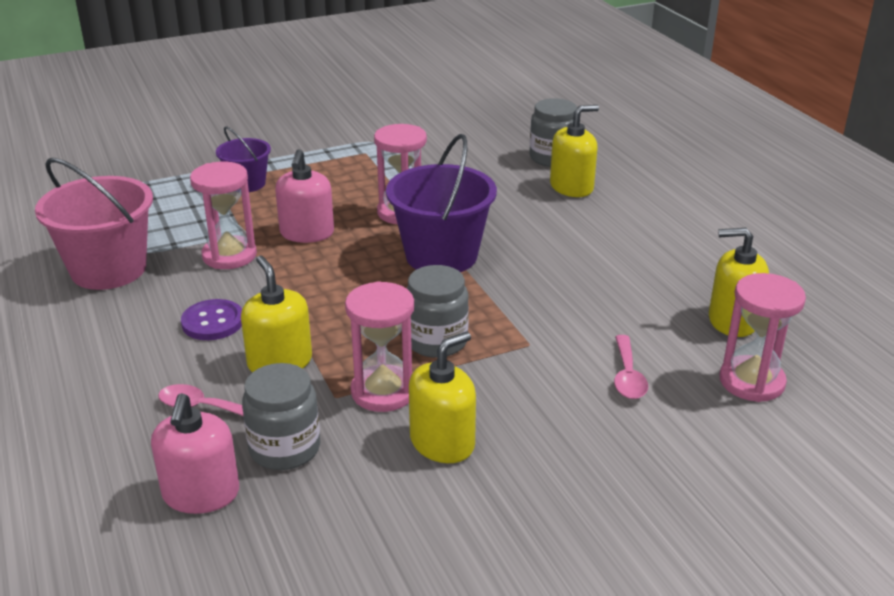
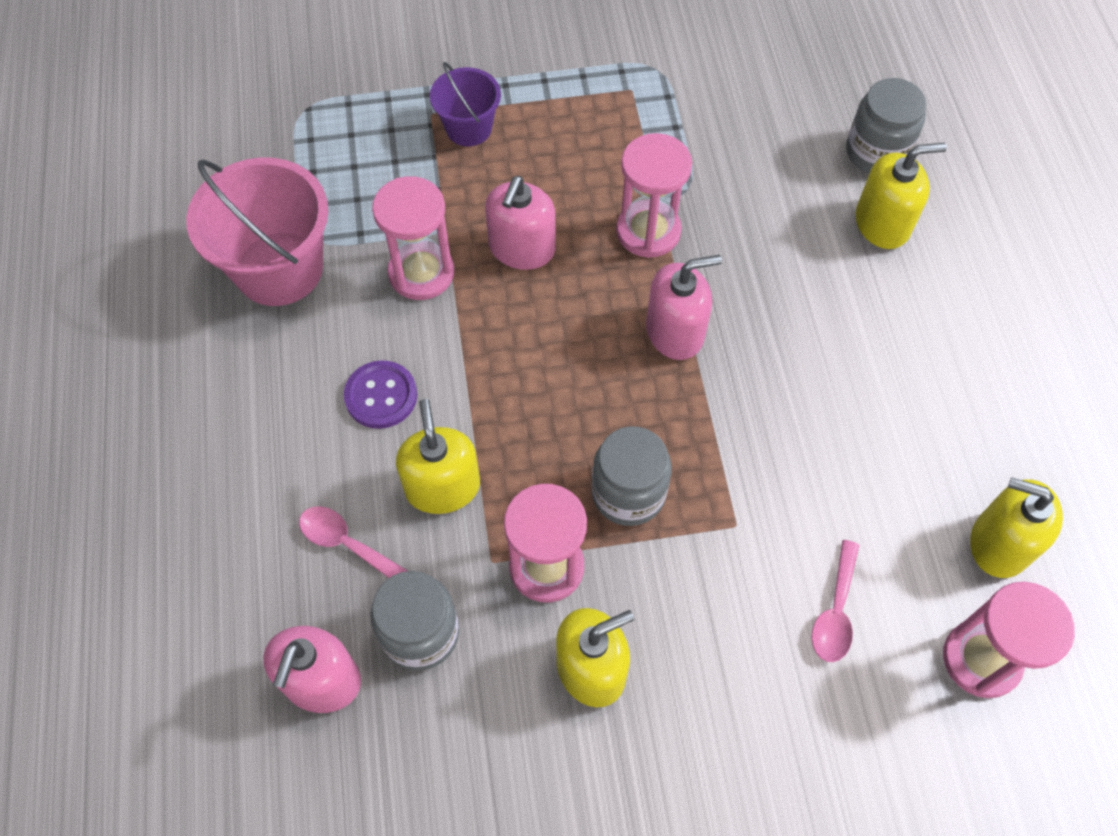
camera: 15 degrees right, 30 degrees up
purple bucket [386,134,497,272] -> pink soap dispenser [646,255,722,360]

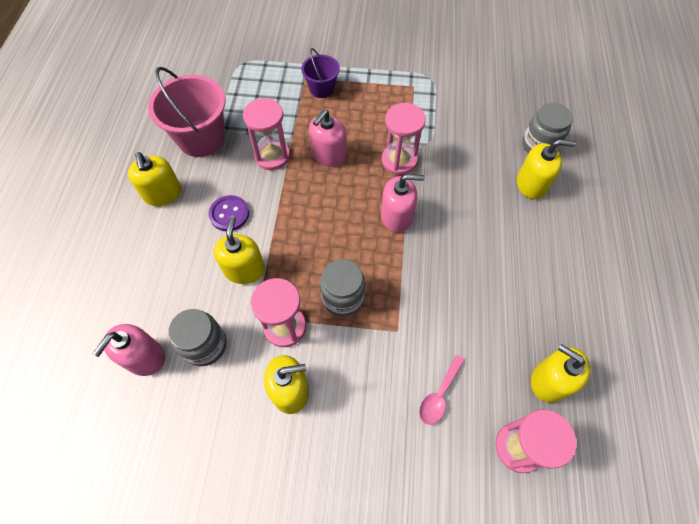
camera: 15 degrees right, 0 degrees up
pink spoon [299,506,408,578] -> none
none -> yellow soap dispenser [128,152,182,206]

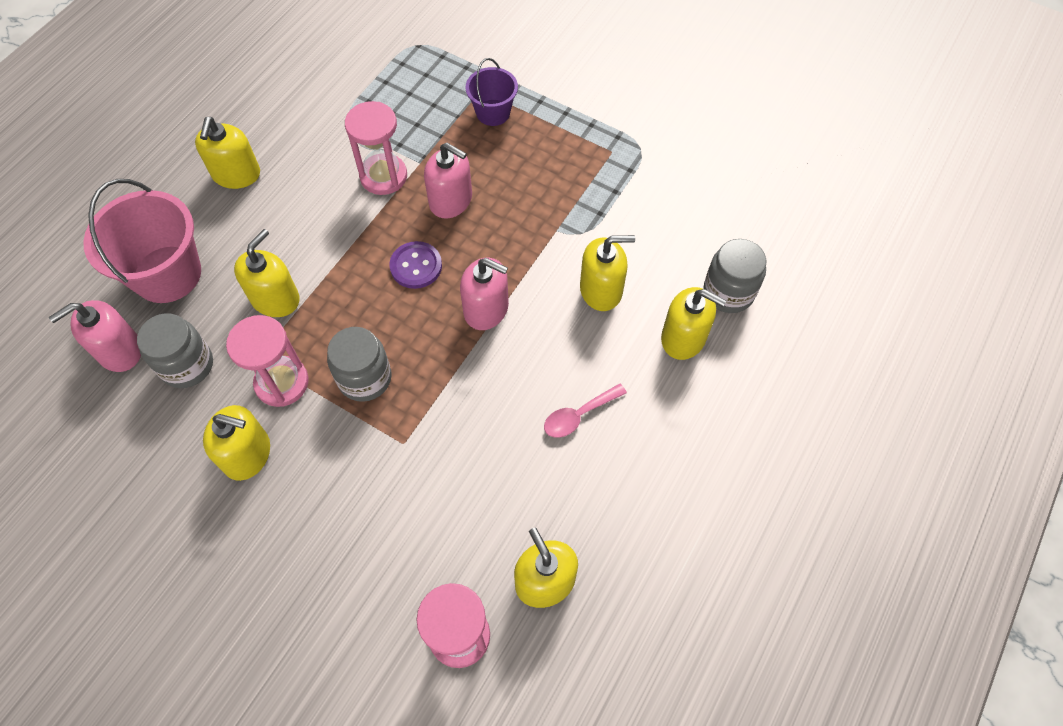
camera: 25 degrees right, 0 degrees up
pink bucket [148,67,225,157] -> pink bucket moved to [83,179,201,303]
purple button [209,195,249,231] -> purple button moved to [389,241,442,289]
pink soap dispenser [309,110,347,167] -> pink soap dispenser turned 120 degrees counterclockwise [424,143,472,219]
pink hourglass [381,103,426,175] -> none
pink spoon [419,355,465,425] -> pink spoon moved to [544,384,627,438]
none -> yellow soap dispenser [580,235,635,311]

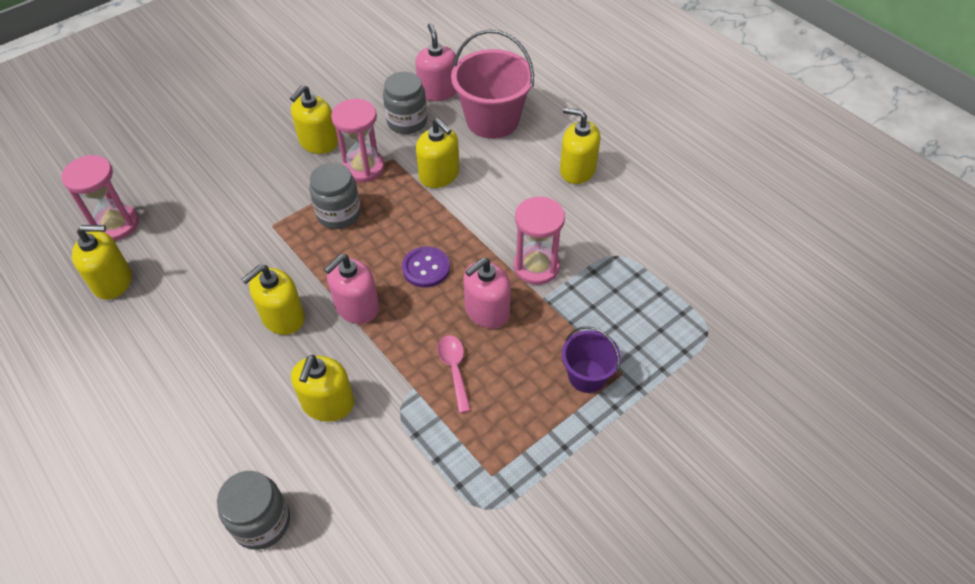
camera: 110 degrees right, 10 degrees down
pink spoon [544,384,627,438] -> pink spoon moved to [438,335,471,413]
yellow soap dispenser [661,287,726,360] -> yellow soap dispenser moved to [241,265,305,335]

